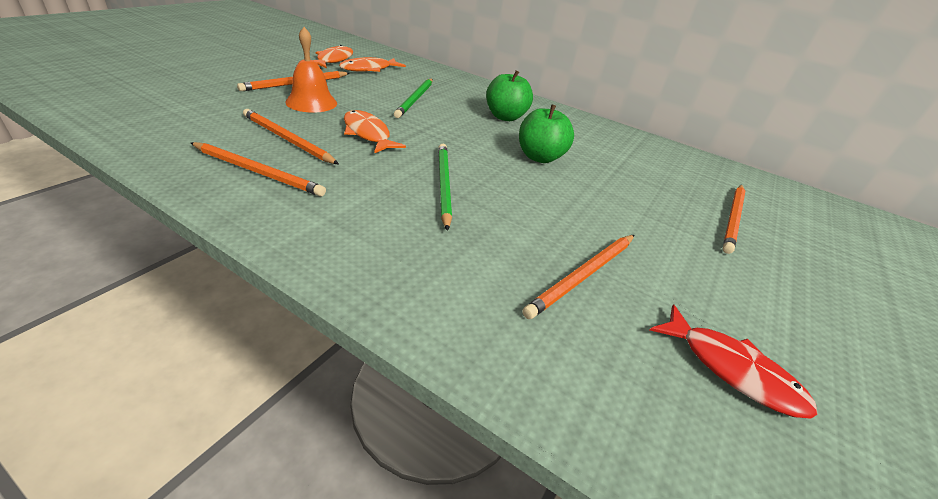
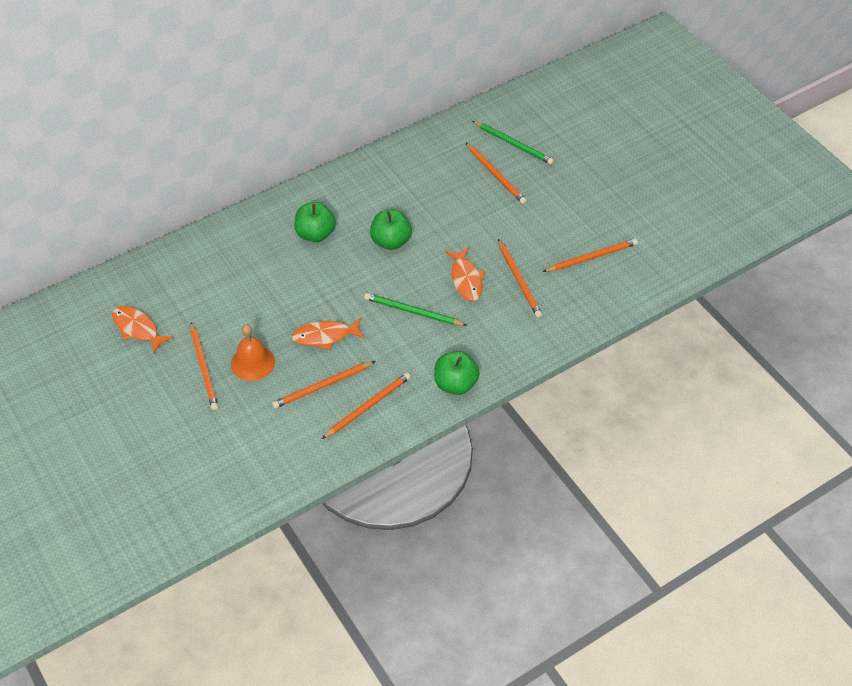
camera: 60 degrees left, 15 degrees up
orange fish [339,57,406,72] -> orange fish moved to [445,247,485,301]
green pencil [394,79,433,118] -> green pencil moved to [472,121,554,165]
red fish [650,304,818,418] -> orange pencil [542,239,638,272]
none -> green apple [434,351,480,395]

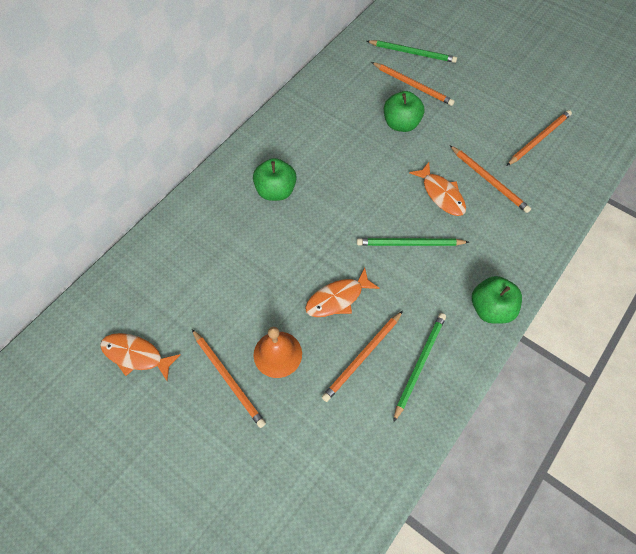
camera: 20 degrees left, 10 degrees up
orange pencil [322,372,411,439] -> green pencil [393,313,446,422]
green apple [370,210,412,250] -> green apple moved to [384,91,424,132]

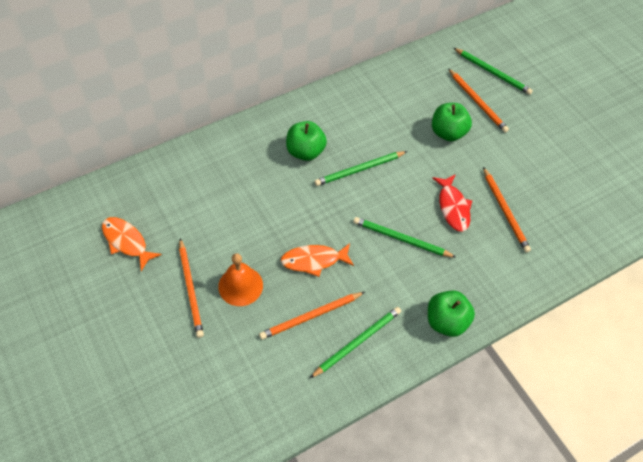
camera: 20 degrees right, 5 degrees down
orange fish [409,162,466,216] -> red fish [432,174,472,232]
orange pencil [507,110,572,166] -> none
none -> green pencil [315,151,407,186]

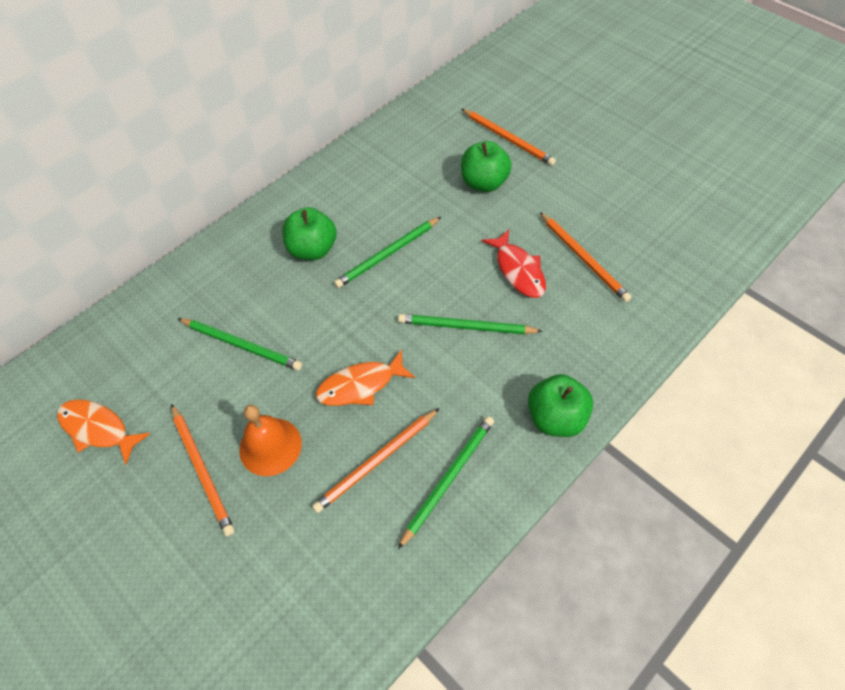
camera: 10 degrees left, 0 degrees up
green pencil [454,48,533,95] -> green pencil moved to [178,318,302,371]

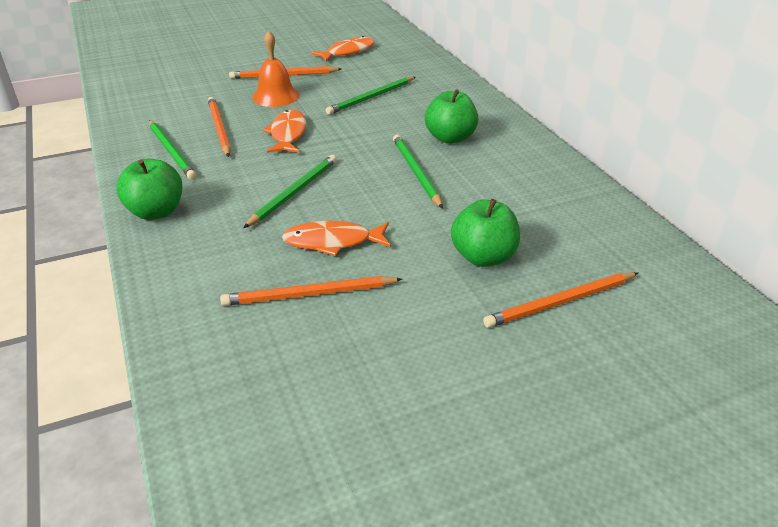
camera: 110 degrees right, 20 degrees down
red fish [482,230,546,298] -> orange fish [282,221,391,256]

